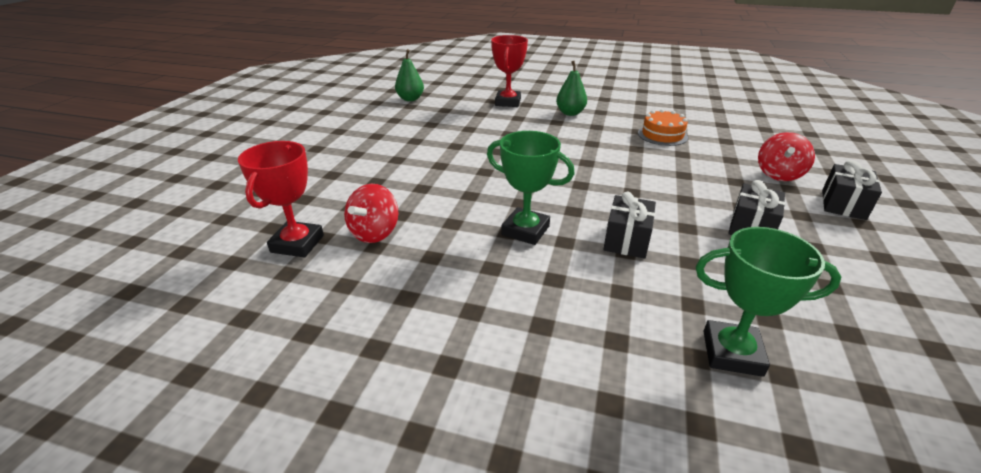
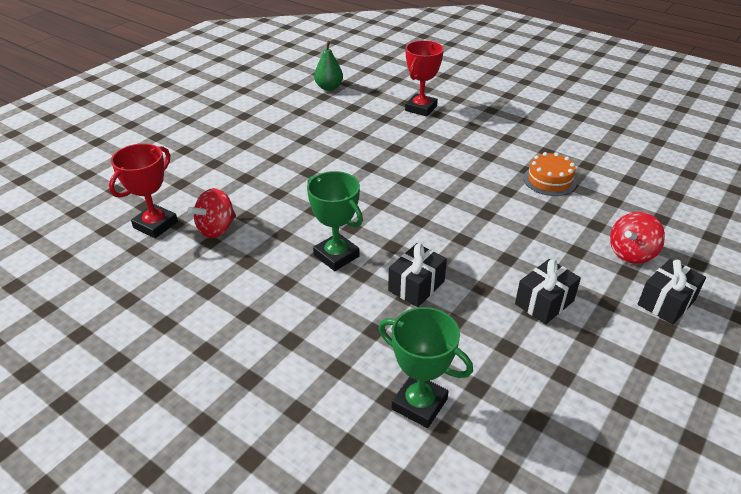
camera: 20 degrees right, 5 degrees up
green pear [556,61,587,116] -> none

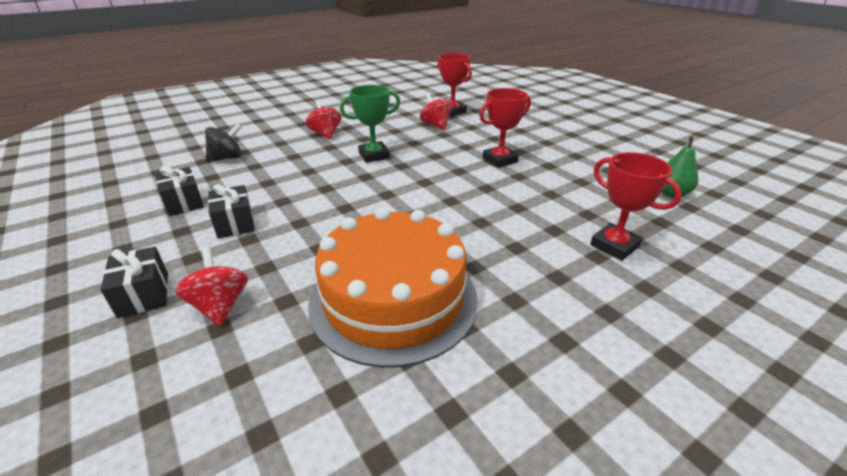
camera: 110 degrees right, 5 degrees down
green trophy [378,307,473,428] -> black spinning top [205,124,242,162]
black gift [388,243,447,307] -> black gift moved to [155,166,204,216]
orange cake [523,152,577,196] -> orange cake [308,208,478,368], size x2.28
none -> red spinning top [306,101,341,140]
none -> red trophy [479,88,531,168]

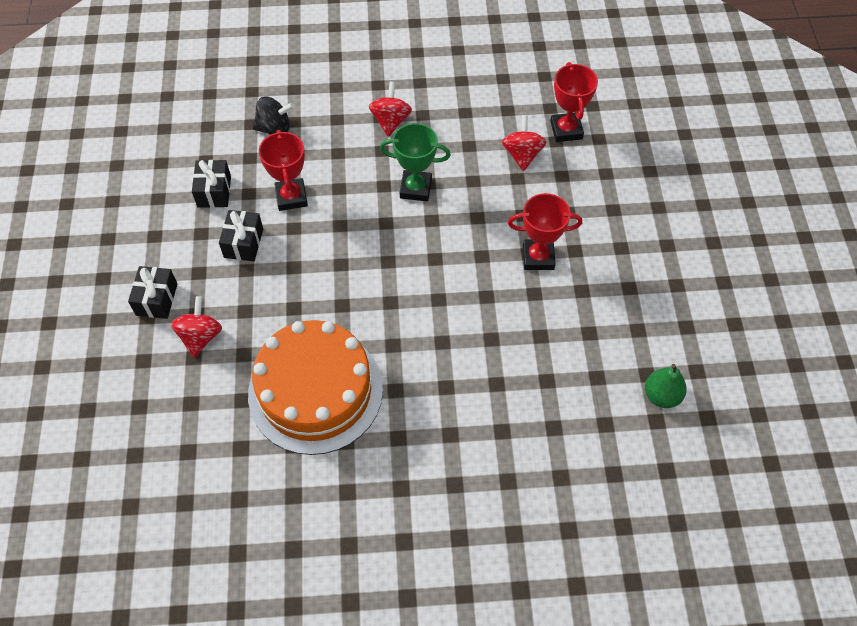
camera: 30 degrees right, 25 degrees up
red trophy [590,152,682,261] -> red trophy moved to [259,130,308,211]

